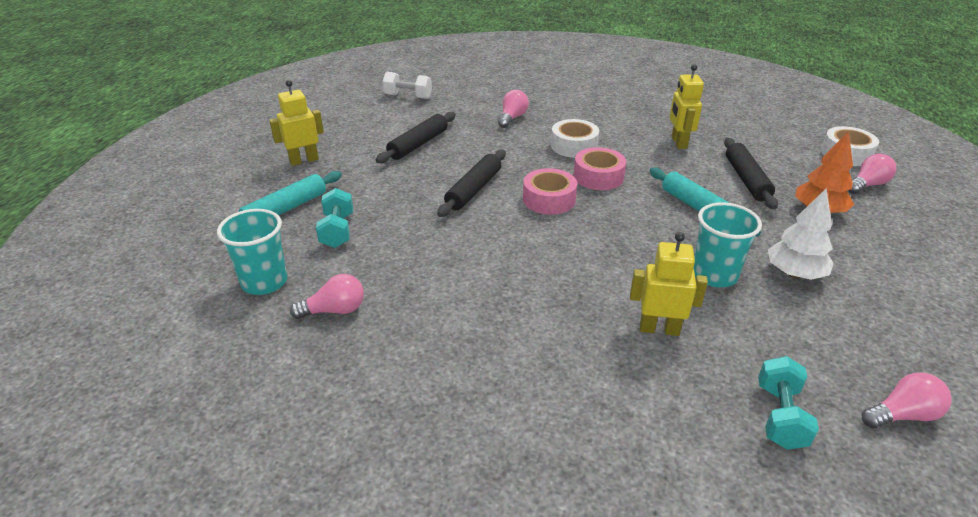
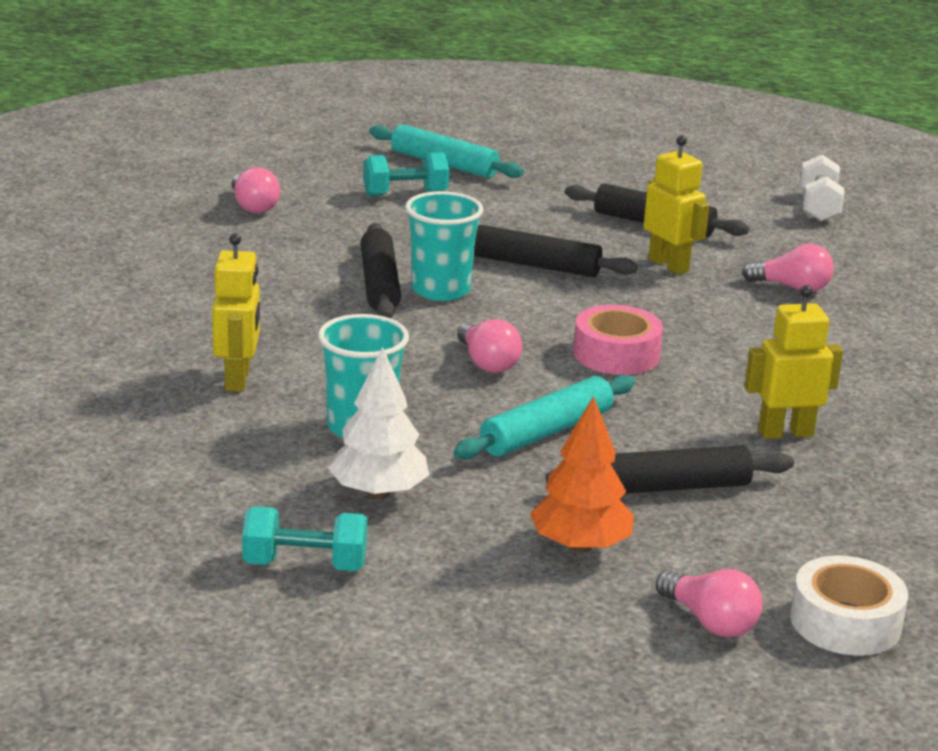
camera: 80 degrees right, 10 degrees down
turquoise cup [217,209,288,295] -> turquoise cup moved to [405,191,483,301]
yellow robot [269,80,324,166] -> yellow robot moved to [644,135,709,274]
pink tape [523,168,577,215] -> none
white tape [551,119,599,158] -> none
turquoise dumbbell [758,356,819,450] -> turquoise dumbbell moved to [242,506,367,571]
pink light bulb [862,372,952,428] -> pink light bulb moved to [457,319,522,373]
none -> black rolling pin [360,223,401,318]

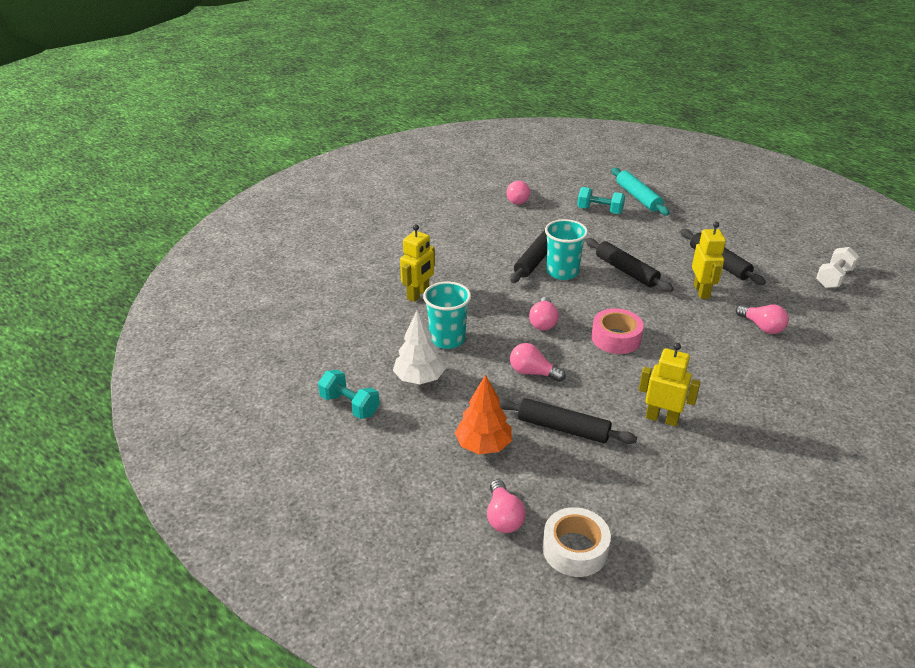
camera: 35 degrees right, 10 degrees up
turquoise rolling pin [454,375,635,459] -> pink light bulb [510,343,566,382]

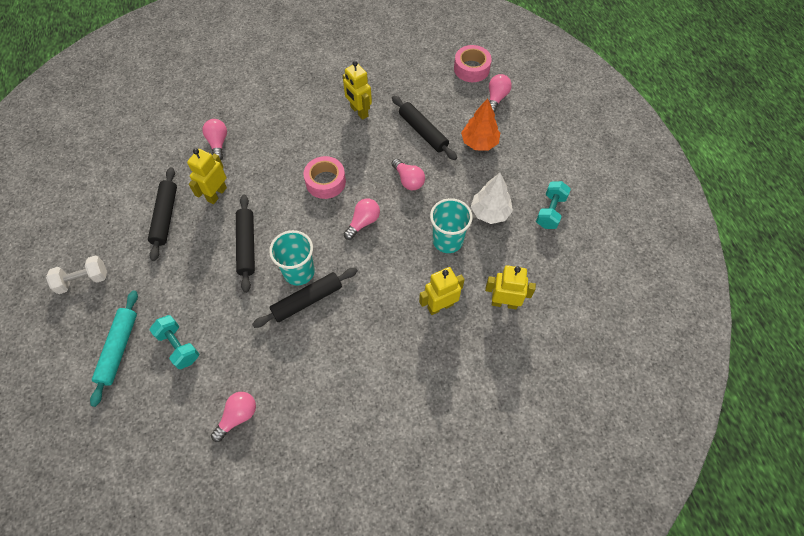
camera: 150 degrees left, 25 degrees up
turquoise dumbbell [318,370,380,419] -> turquoise dumbbell turned 45 degrees clockwise [536,181,571,229]
white tape [543,507,611,577] -> pink tape [454,45,492,82]
white dumbbell [816,247,859,288] -> white dumbbell moved to [46,255,107,294]
none -> yellow robot [485,265,536,309]

